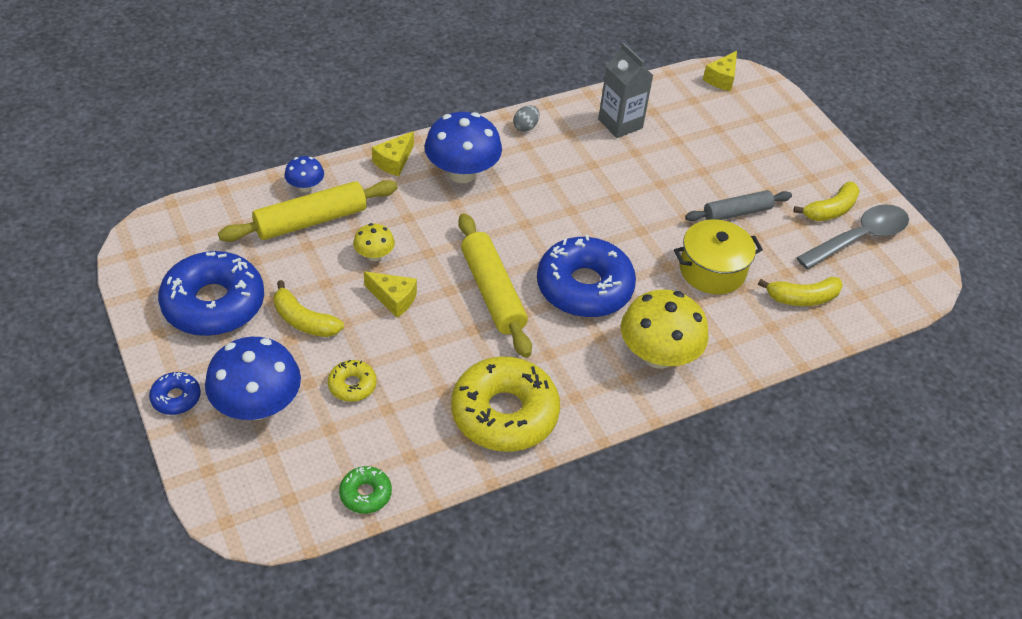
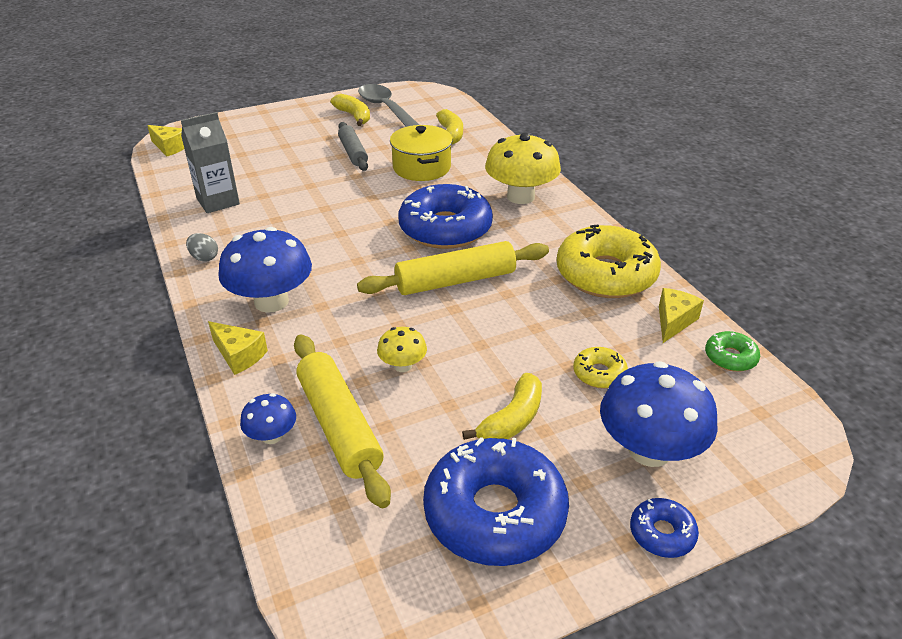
camera: 85 degrees left, 10 degrees down
yellow cheese [364,271,417,318] -> yellow cheese moved to [659,288,704,343]

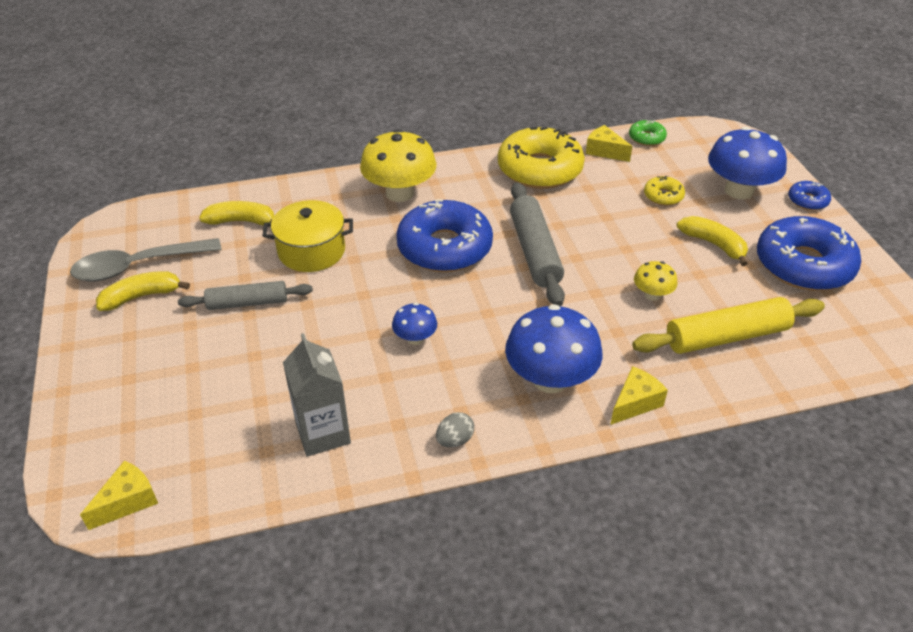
camera: 80 degrees left, 5 degrees up
blue mushroom [240,393,296,444] -> blue mushroom moved to [392,303,437,345]
yellow rolling pin [357,241,549,295] -> grey rolling pin [510,182,565,306]

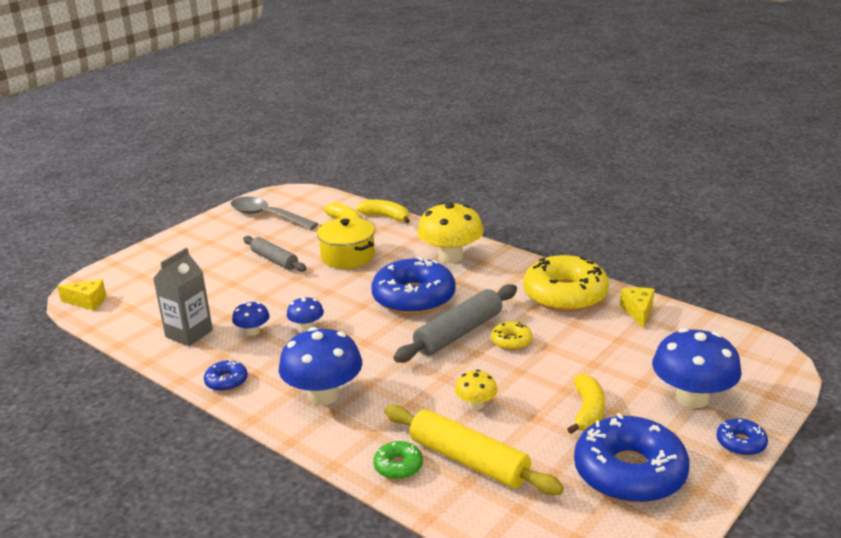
camera: 55 degrees right, 15 degrees down
yellow banana [96,271,190,311] -> yellow banana moved to [356,199,410,223]
grey egg [436,412,474,447] -> blue donut [204,360,248,392]
yellow cheese [610,366,668,425] -> none
green donut [629,119,667,146] -> green donut moved to [373,441,423,480]
yellow donut [644,176,685,206] -> yellow donut moved to [491,321,532,350]
none -> blue mushroom [232,302,270,336]

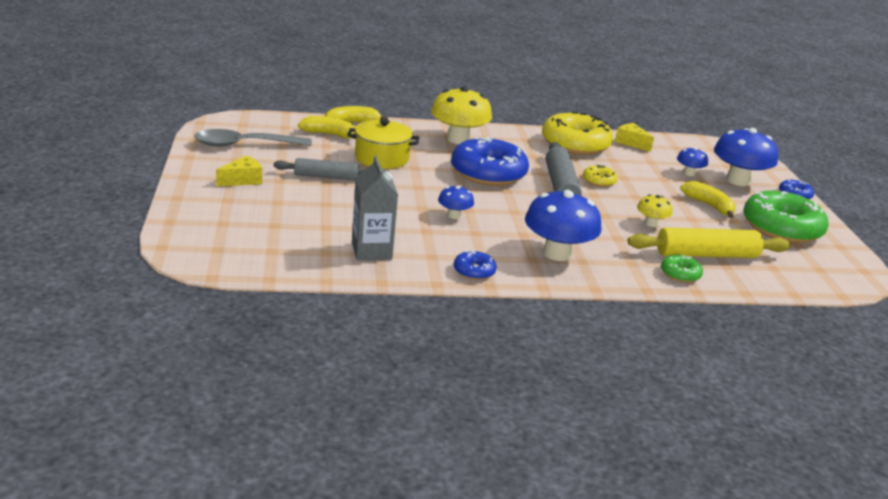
camera: 50 degrees left, 0 degrees up
yellow cheese [57,279,106,311] -> yellow cheese moved to [216,155,262,186]
blue mushroom [232,302,270,336] -> blue mushroom moved to [677,147,708,176]
blue donut [574,413,690,503] -> green donut [743,191,828,243]

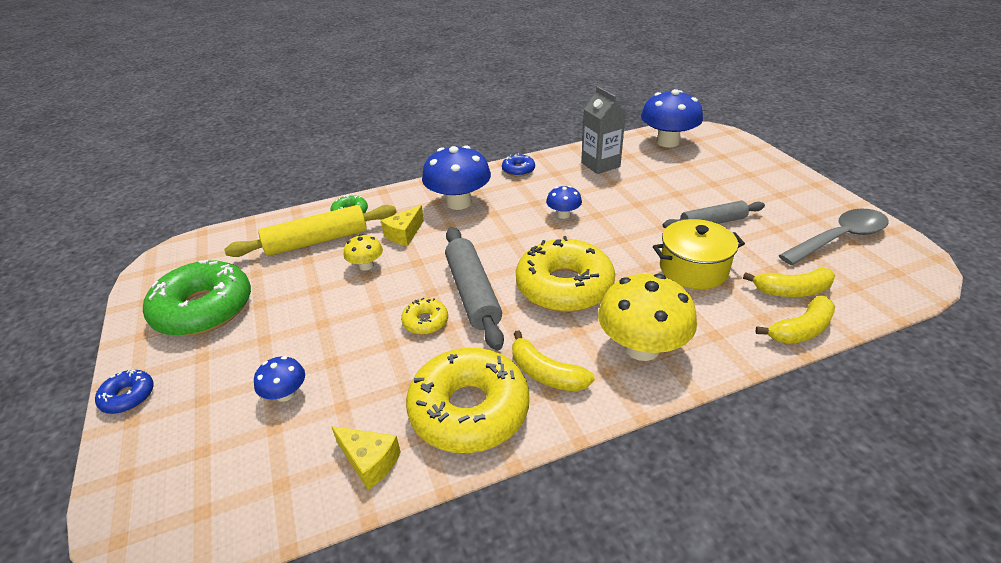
camera: 170 degrees right, 10 degrees up
yellow cheese [216,155,262,186] -> yellow cheese moved to [381,205,424,246]
blue donut [451,137,529,186] -> yellow donut [516,236,615,312]
yellow banana [680,181,736,218] -> yellow banana moved to [512,330,595,391]
blue mushroom [714,128,778,186] -> blue mushroom moved to [641,89,703,148]

